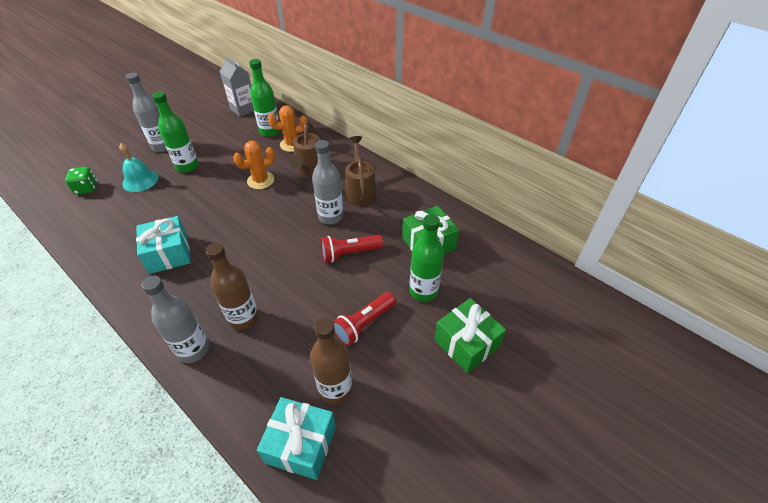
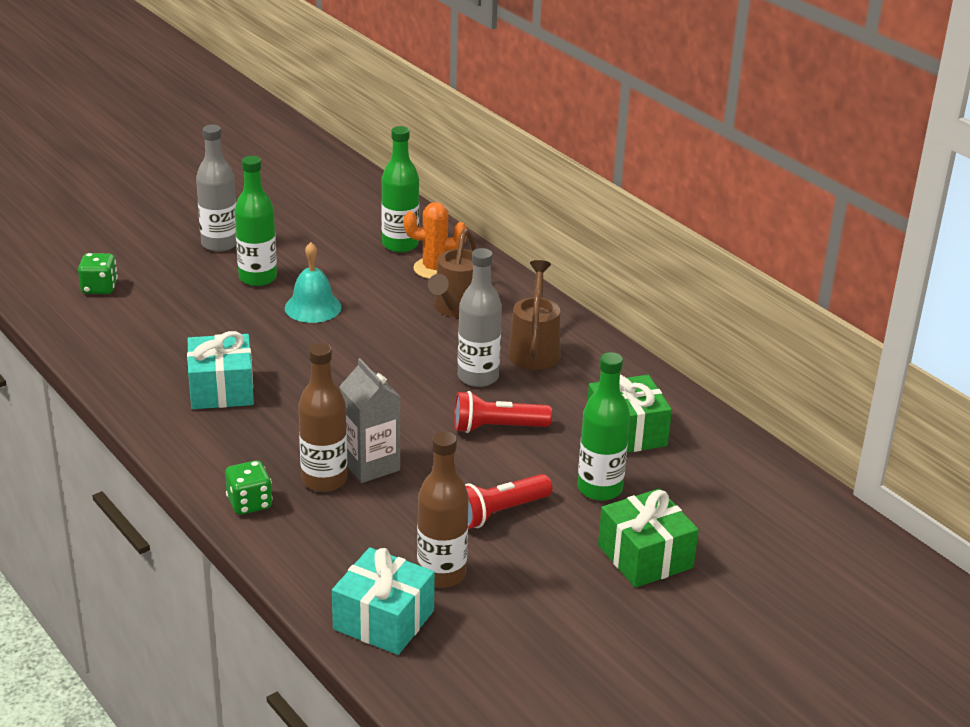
camera: 10 degrees right, 15 degrees down
turquoise bell [119,143,158,192] -> turquoise bell moved to [285,242,341,323]
grey bottle [142,275,209,363] -> green dice [225,460,273,515]
grey carton [220,56,254,117] -> grey carton moved to [339,358,400,483]
orange cactus [233,141,275,189] -> none

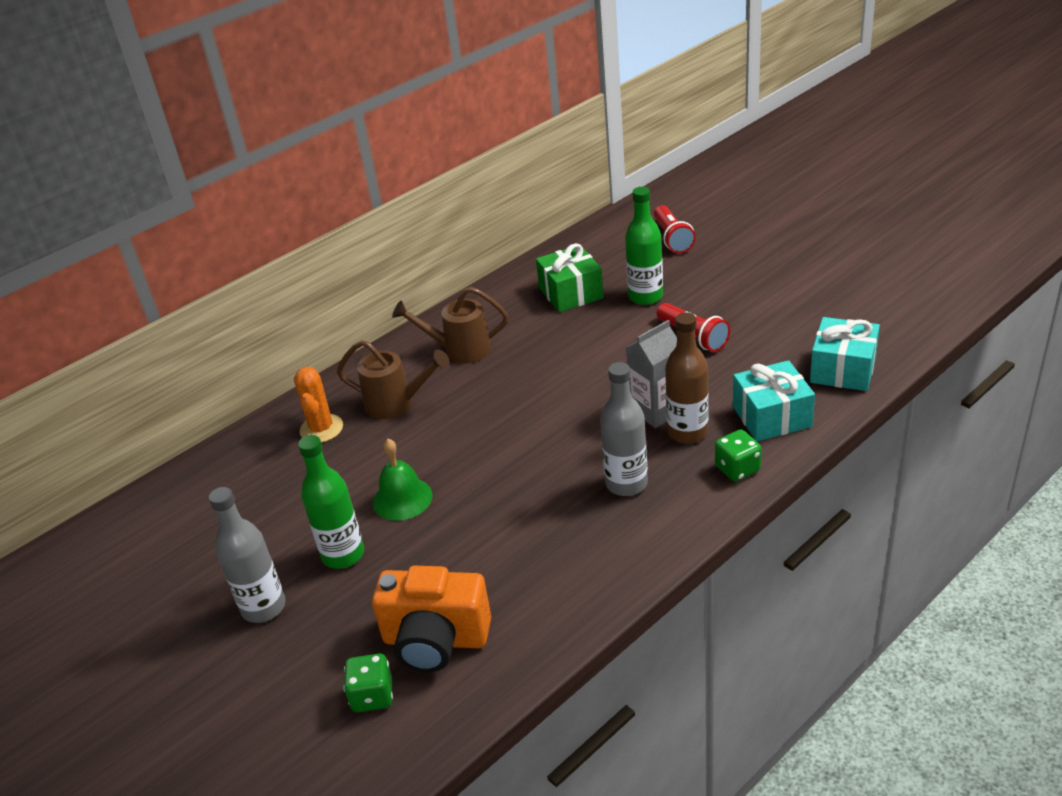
camera: 90 degrees left, 5 degrees up
turquoise gift [187,331,254,409] -> turquoise gift moved to [733,360,815,441]
turquoise bell [285,242,341,323] -> green bell [372,439,433,521]
green bottle [381,126,419,253] -> none
brown bottle [417,432,469,588] -> none
red flashlight [454,391,552,433] -> red flashlight moved to [654,205,696,253]
grey bottle [458,248,502,387] -> grey bottle moved to [600,362,648,496]
green gift [598,489,699,588] -> none
none -> orange camera [372,566,491,672]

